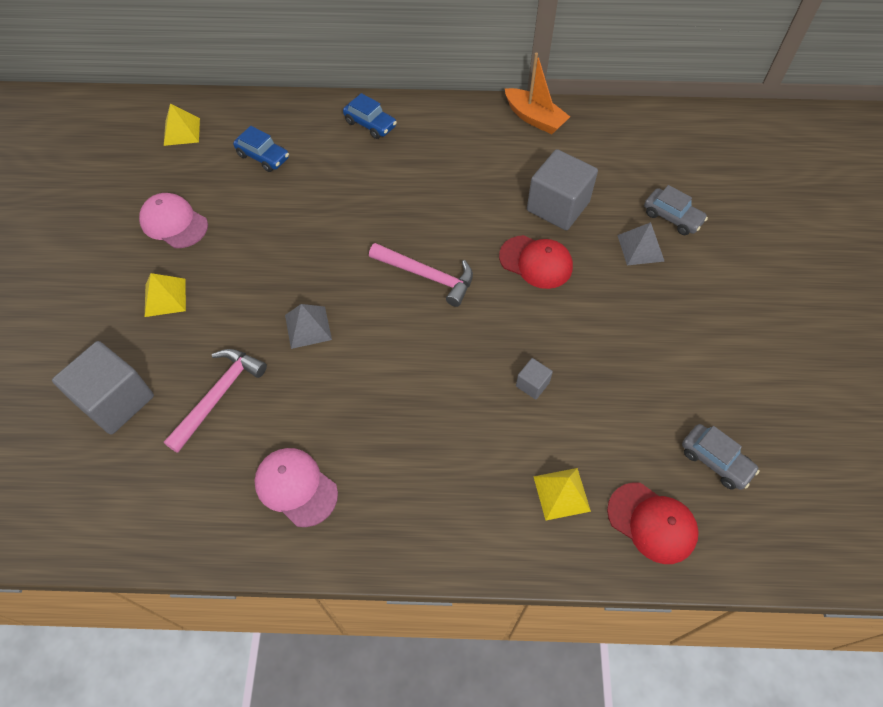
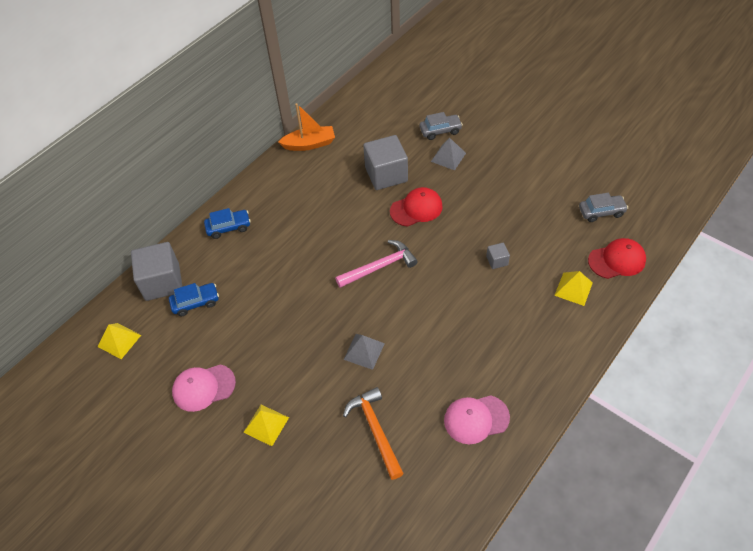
camera: 50 degrees left, 5 degrees down
grey cube [52,341,154,435] -> grey cube moved to [131,242,182,301]
pink hammer [164,349,267,453] -> orange hammer [343,387,404,480]

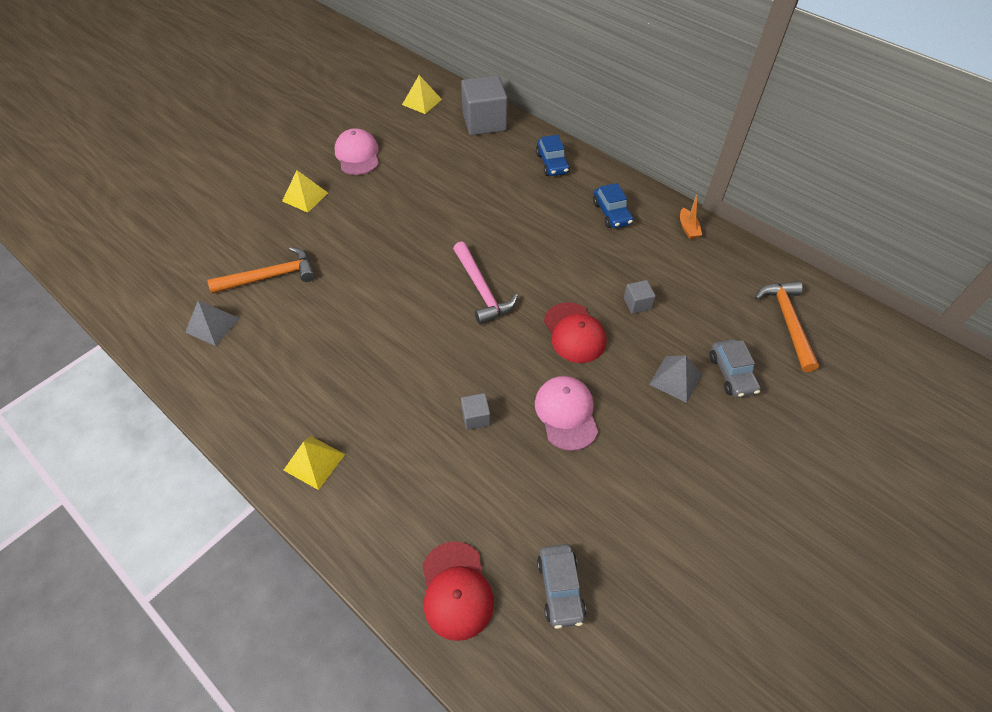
camera: 90 degrees right, 0 degrees up
blue car [169,283,219,316] -> blue car moved to [593,183,633,228]
orange boat [278,103,335,151] -> orange boat [680,195,702,239], size x0.55
grey pyramid [343,334,385,370] -> grey pyramid moved to [185,300,240,346]
grey cube [363,135,408,190] -> grey cube [624,280,655,314], size x0.46
pink cap [444,395,510,444] -> pink cap moved to [535,376,598,451]
yellow pyramid [554,271,593,306] -> yellow pyramid moved to [284,436,345,490]
none -> orange hammer [755,281,819,372]

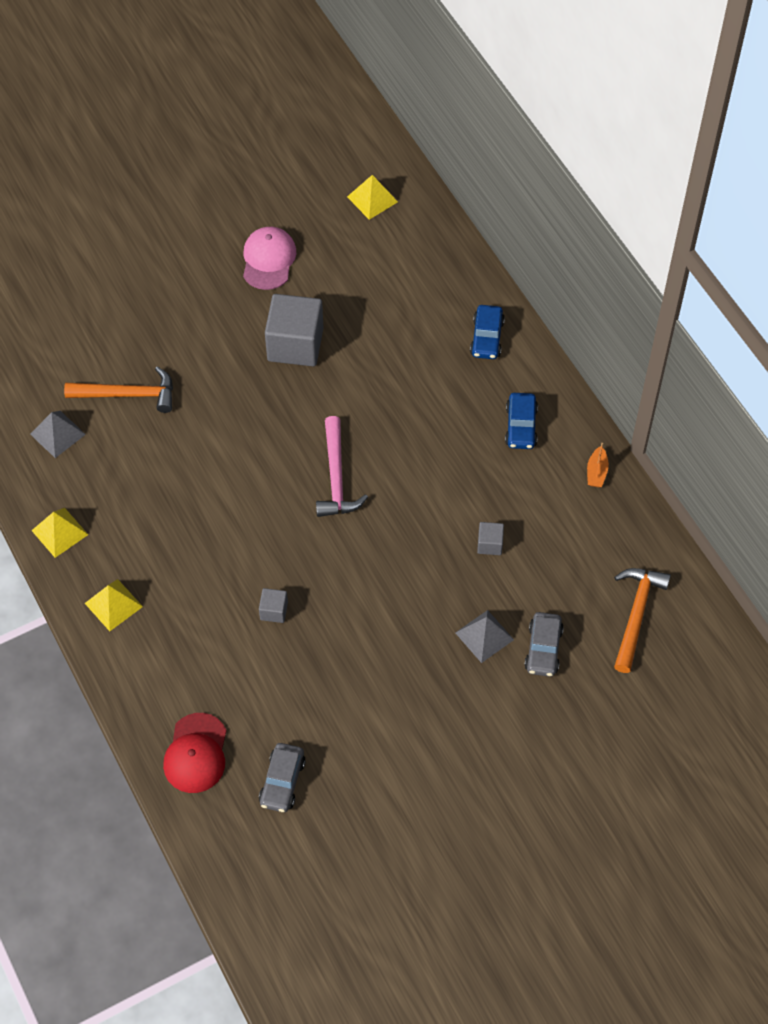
camera: 20 degrees right, 5 degrees up
yellow pyramid [282,170,328,213] -> yellow pyramid moved to [31,508,88,558]
grey cube [461,75,508,135] -> grey cube moved to [265,294,323,366]
pink cap [535,376,598,451] -> none
red cap [544,302,606,363] -> none

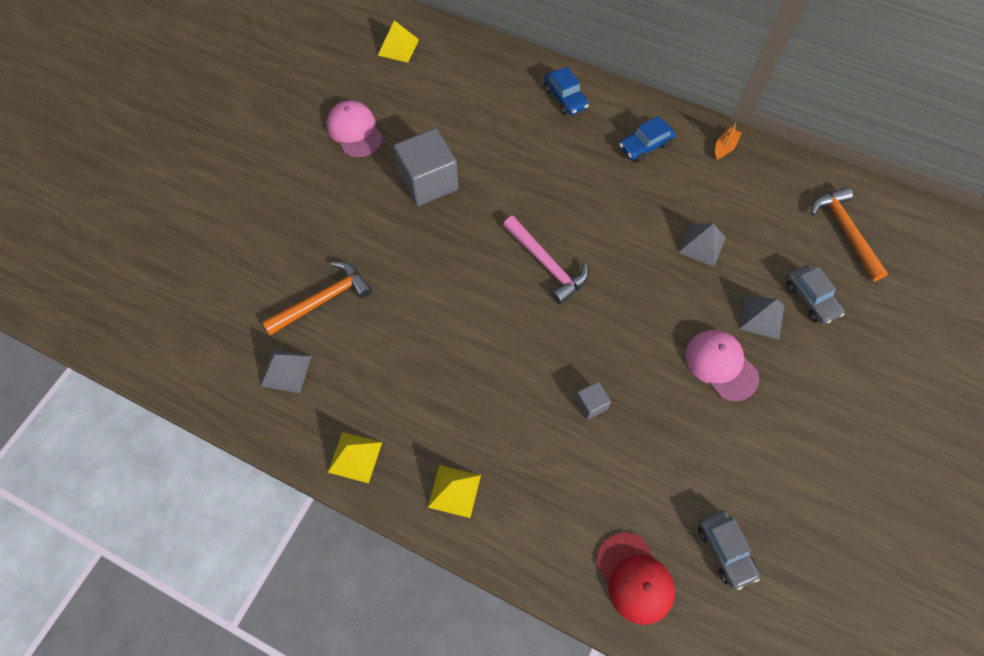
camera: 35 degrees left, 5 degrees up
grey cube [477,522,504,555] -> grey pyramid [678,223,726,266]
blue car [505,393,538,449] -> blue car turned 90 degrees clockwise [619,116,675,163]
orange boat [587,443,609,487] -> orange boat turned 120 degrees counterclockwise [715,123,742,160]
none -> pink cap [685,330,759,401]

